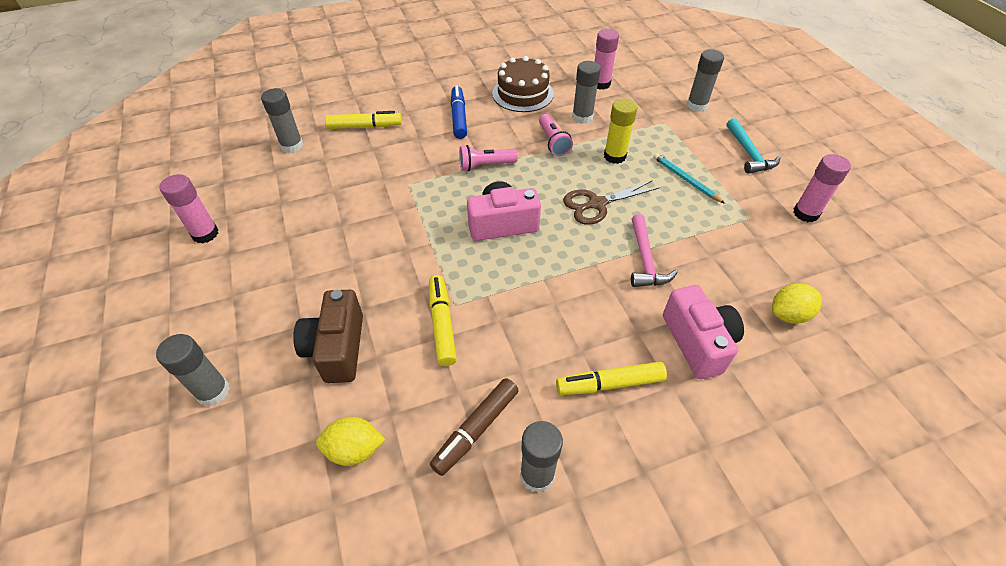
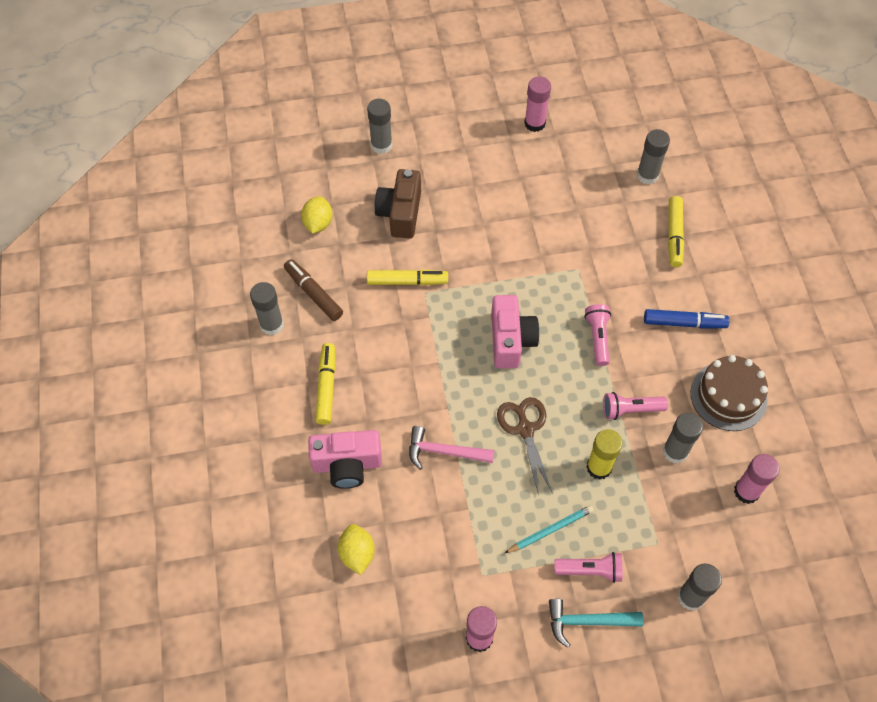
camera: 100 degrees right, 10 degrees up
brown camera [293,290,363,383] -> brown camera turned 90 degrees counterclockwise [375,169,421,239]
none -> pink flashlight [555,552,623,583]

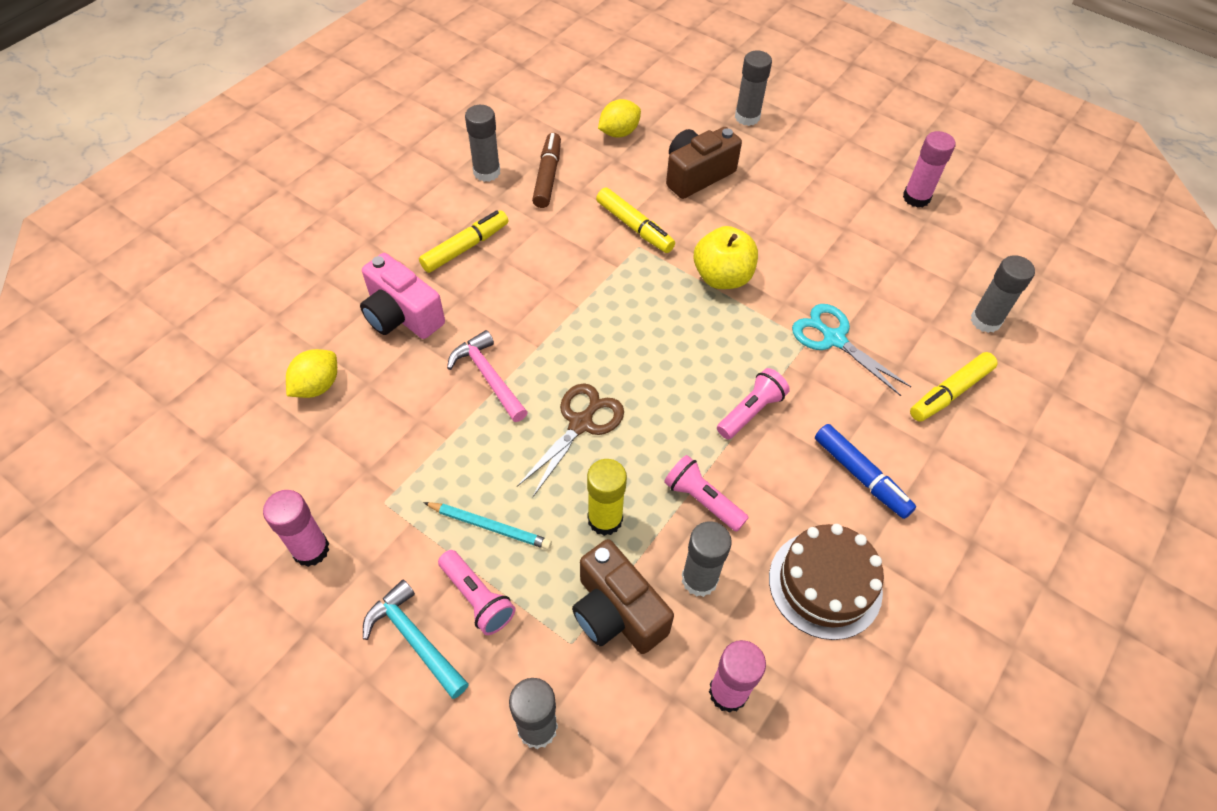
camera: 45 degrees right, 5 degrees down
pink camera [491,295,540,369] -> none
none -> brown camera [572,539,674,654]
none -> yellow apple [694,226,758,289]
none -> turquoise scissors [792,304,911,396]

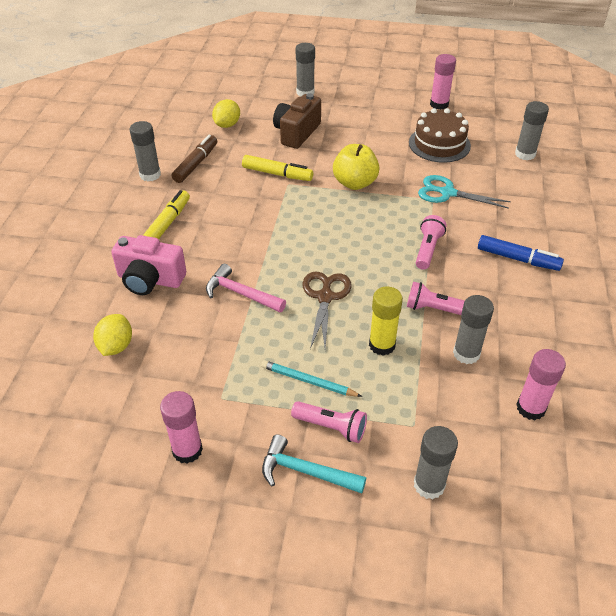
camera: 25 degrees left, 10 degrees down
turquoise pencil [423,502,552,550] -> turquoise pencil turned 150 degrees counterclockwise [261,360,362,397]
brown marker [532,133,561,208] -> brown marker turned 45 degrees clockwise [172,135,217,183]
brown camera [572,539,674,654] -> none
brown cake [769,524,884,640] -> brown cake moved to [409,108,471,163]
yellow marker [910,352,998,422] -> none

